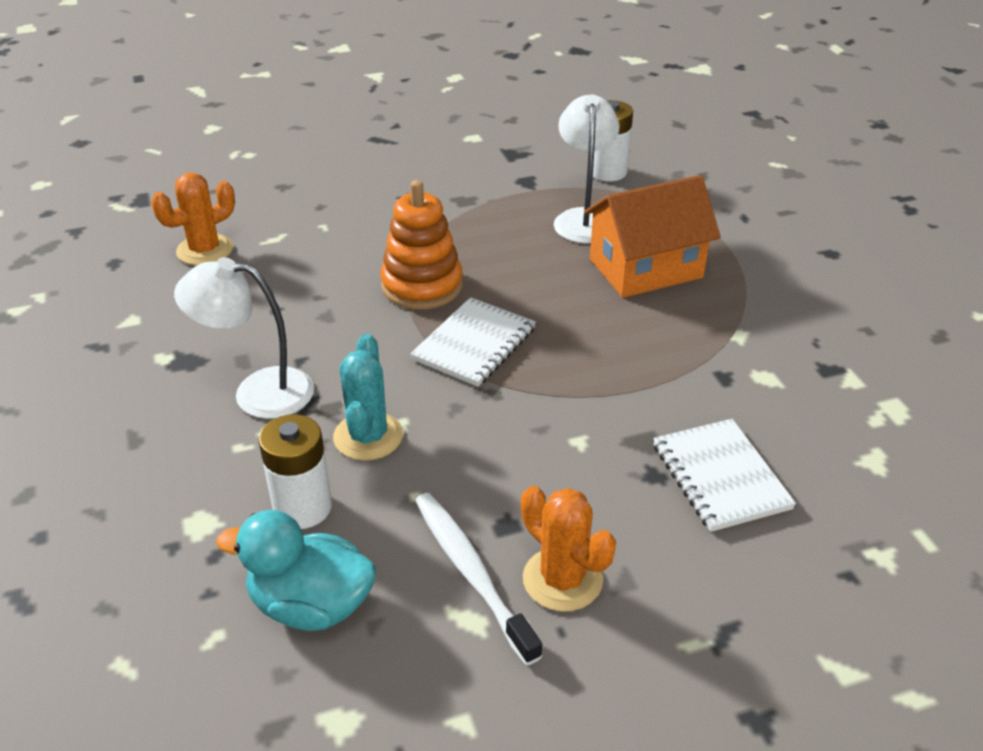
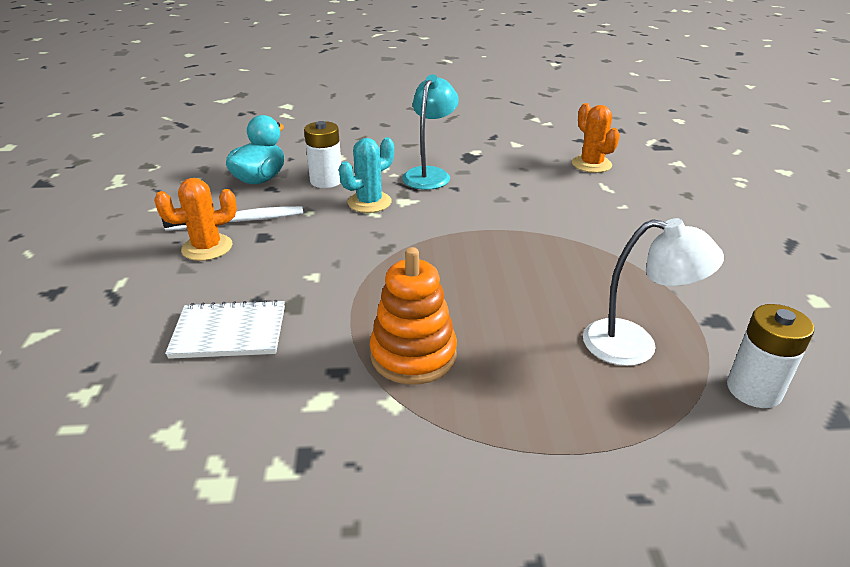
camera: 105 degrees right, 5 degrees down
white lamp [174,257,314,419] -> turquoise lamp [402,74,459,190]
turquoise cactus [333,334,403,461] -> turquoise cactus turned 60 degrees counterclockwise [339,137,394,213]
orange stacking toy [380,180,463,310] -> orange stacking toy moved to [370,247,457,385]
white notebook [410,297,536,387] -> none
orange house [584,175,721,298] -> none

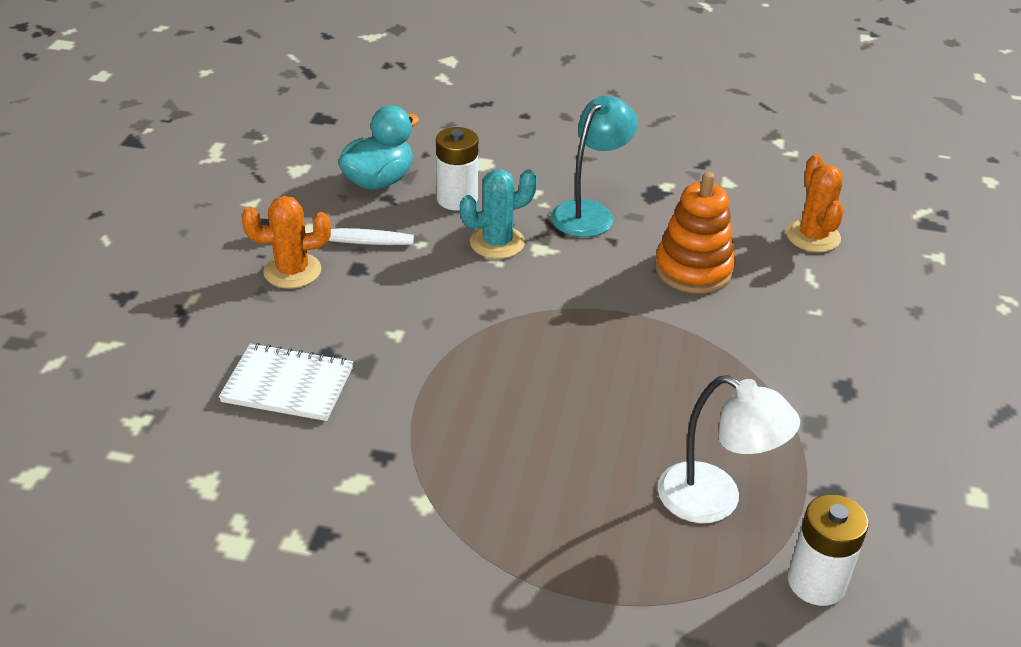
camera: 15 degrees right, 5 degrees up
orange stacking toy [370,247,457,385] -> orange stacking toy moved to [655,172,736,294]

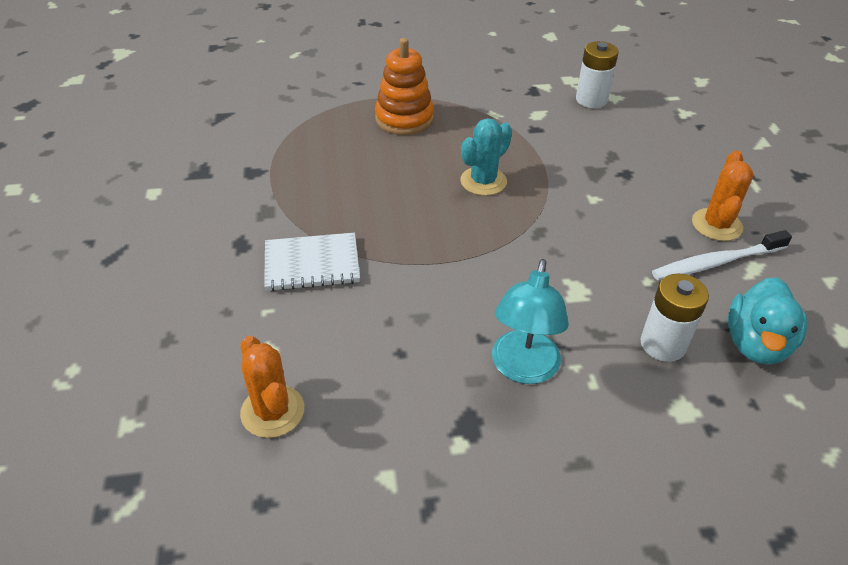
camera: 160 degrees right, 5 degrees up
white notebook [219,343,353,421] -> white notebook moved to [264,232,360,291]
orange cactus [242,196,331,288] -> orange cactus turned 45 degrees counterclockwise [692,150,753,241]
turquoise cactus [460,169,537,259] -> turquoise cactus moved to [460,118,512,196]
orange stacking toy [655,172,736,294] -> orange stacking toy moved to [375,38,434,135]
white lamp [658,375,800,523] -> none
white battery [788,494,869,606] -> white battery moved to [576,41,619,108]

